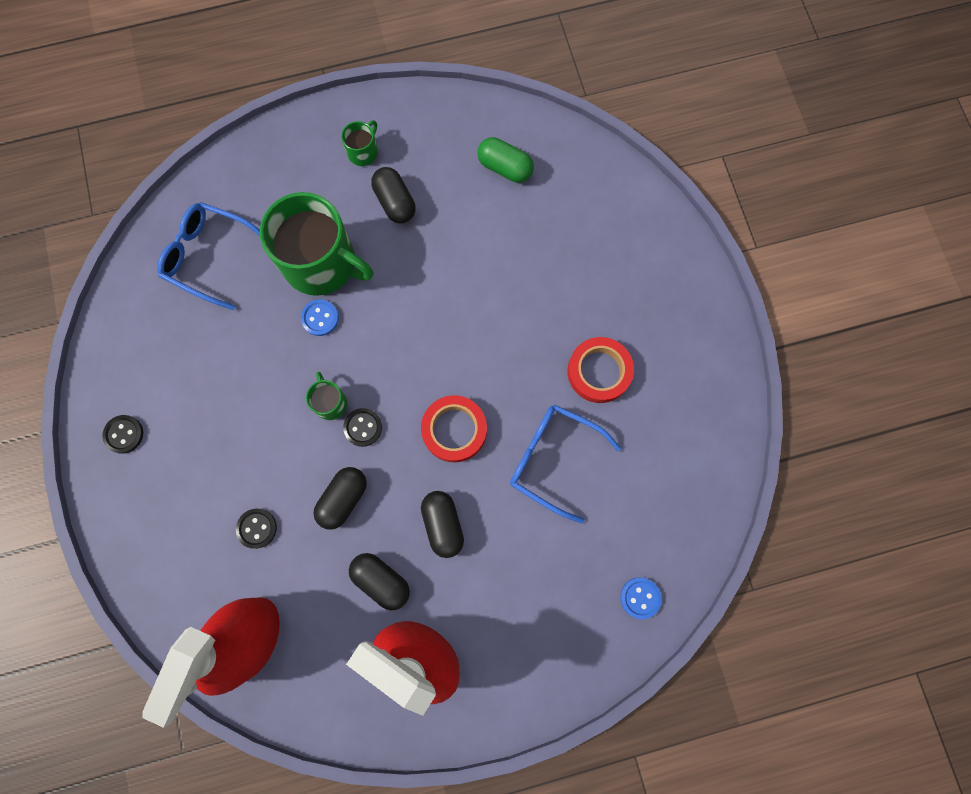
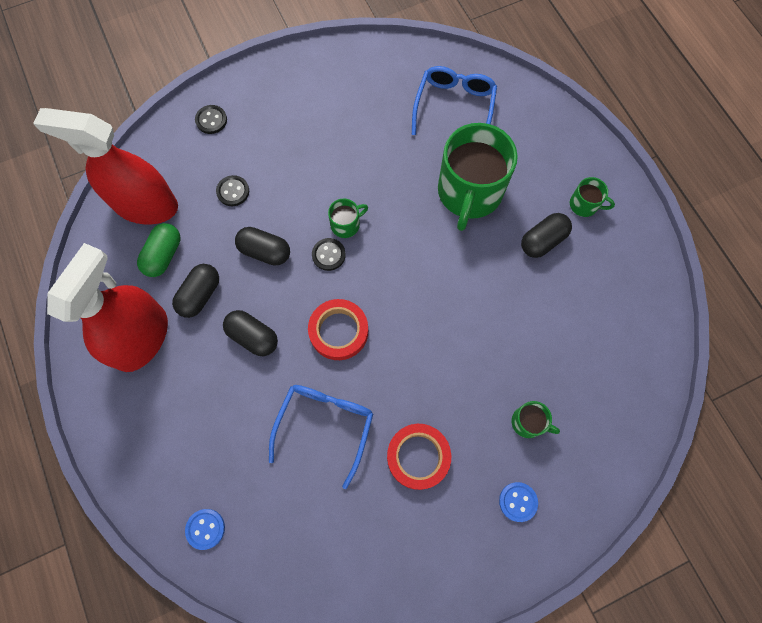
camera: 80 degrees right, 5 degrees down
black button [102,415,143,454] -> black button moved to [195,105,227,134]
blue button [301,299,339,336] -> blue button moved to [499,482,538,522]
black capsule [421,491,464,558] -> black capsule turned 60 degrees clockwise [223,310,278,356]
green capsule [477,137,534,183] -> green capsule moved to [137,223,181,277]
none -> green mug [512,401,560,438]

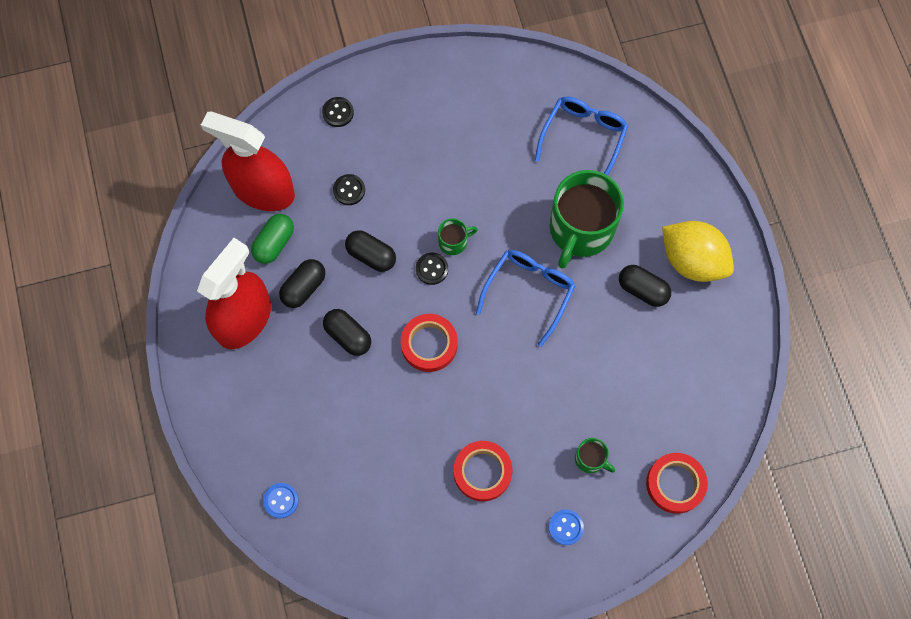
camera: 10 degrees right, 0 degrees up
blue glasses [269,385,373,489] -> blue glasses moved to [476,250,575,347]
black capsule [521,213,572,258] -> black capsule turned 60 degrees clockwise [619,265,671,307]
green mug [570,177,615,217] -> yellow lemon [662,221,734,282]
none -> red tape [646,453,708,514]

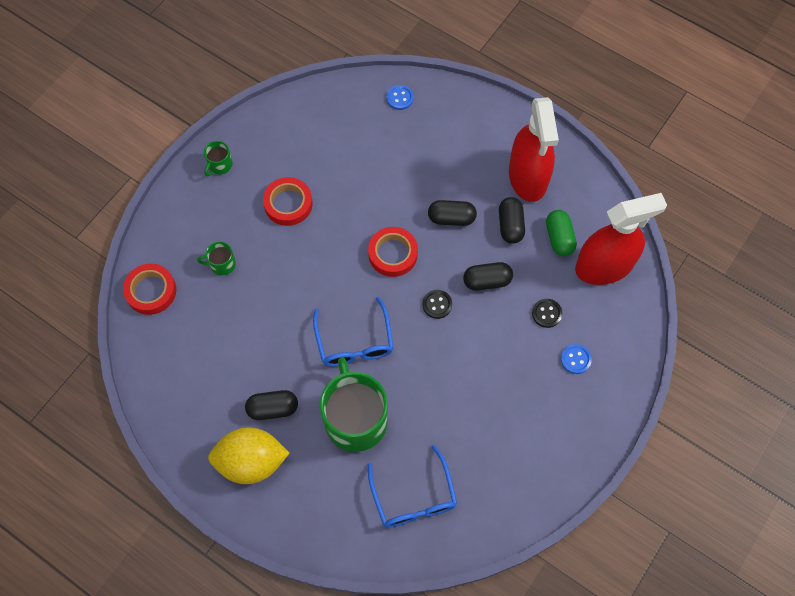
camera: 140 degrees right, 5 degrees down
black button [322,97,354,127] -> none
green mug [438,218,478,255] -> green mug moved to [204,141,233,176]
blue button [548,509,584,545] -> blue button moved to [561,344,592,374]

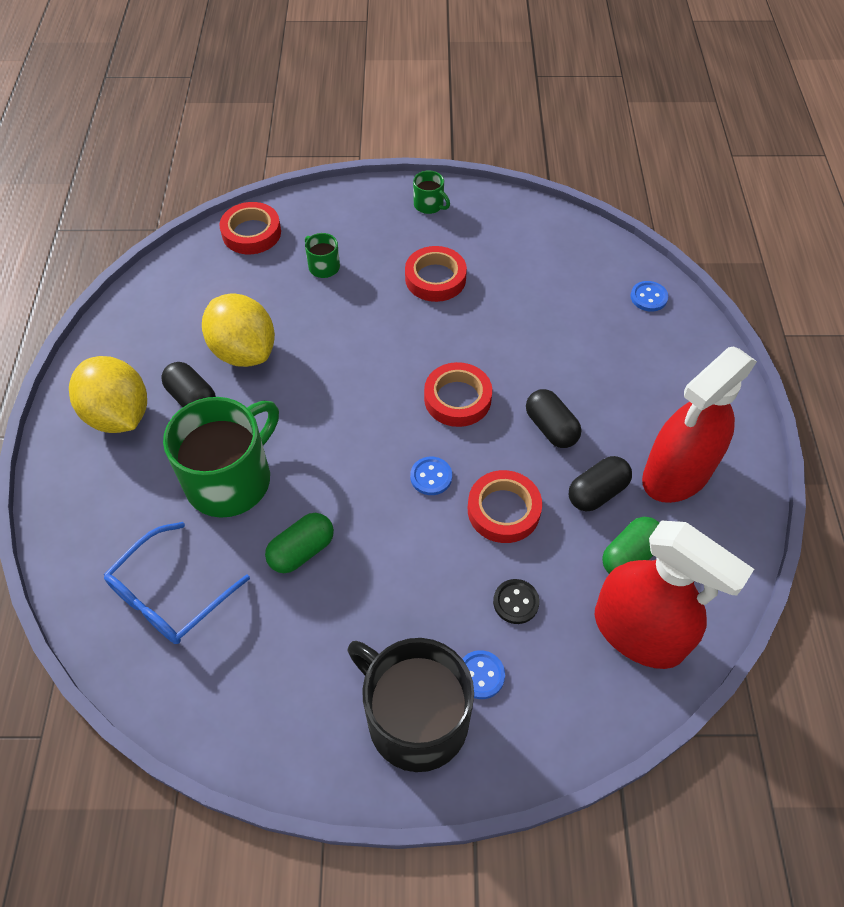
camera: 55 degrees right, 10 degrees down
green mug [204,141,233,176] -> green mug turned 135 degrees counterclockwise [413,170,450,214]
blue glasses [313,297,394,367] -> none
black button [422,290,452,319] -> blue button [410,457,452,495]
black capsule [463,262,513,291] -> red tape [468,470,542,543]
none -> yellow lemon [202,293,275,367]
none -> green capsule [265,513,334,573]
none -> black mug [348,638,474,772]

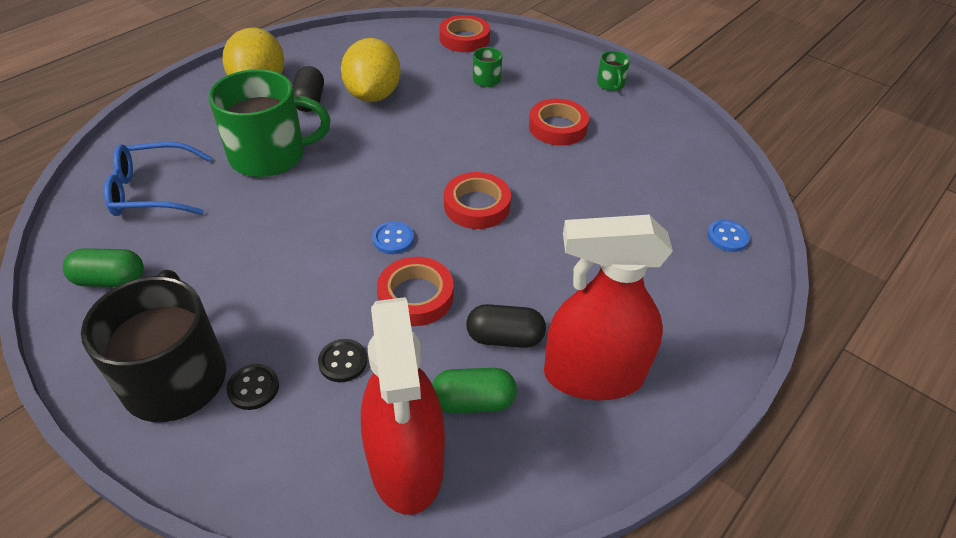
camera: 40 degrees right, 10 degrees down
green capsule [265,513,334,573] -> green capsule moved to [63,248,144,287]
blue button [462,650,505,699] -> black button [226,364,279,410]
black capsule [526,389,581,448] -> none

